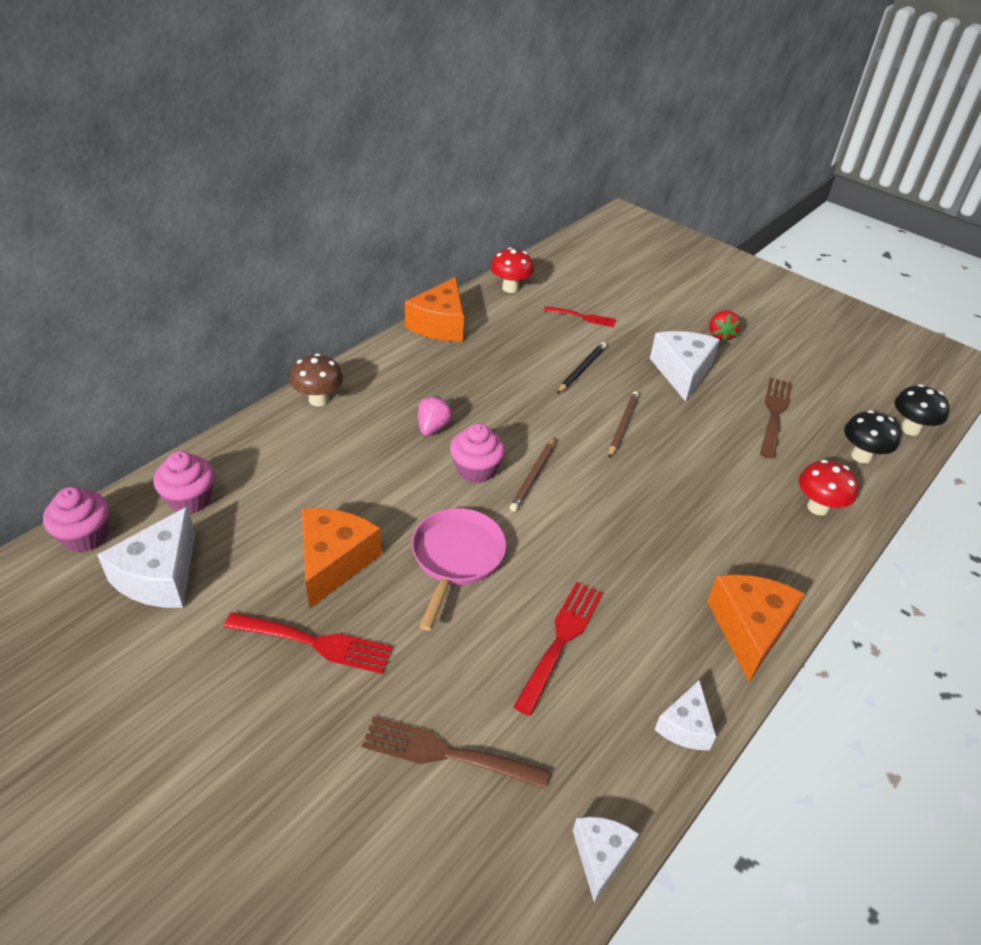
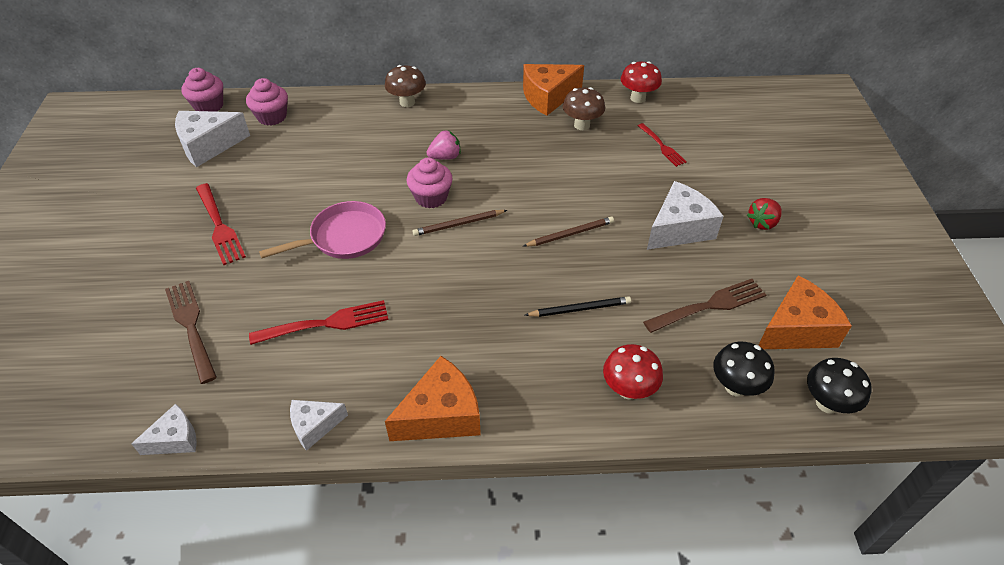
camera: 50 degrees right, 5 degrees up
orange cheese [302,508,382,608] -> orange cheese moved to [759,275,852,349]
black pencil [557,342,607,394] -> black pencil moved to [525,296,631,317]
none -> brown mushroom [563,87,605,130]

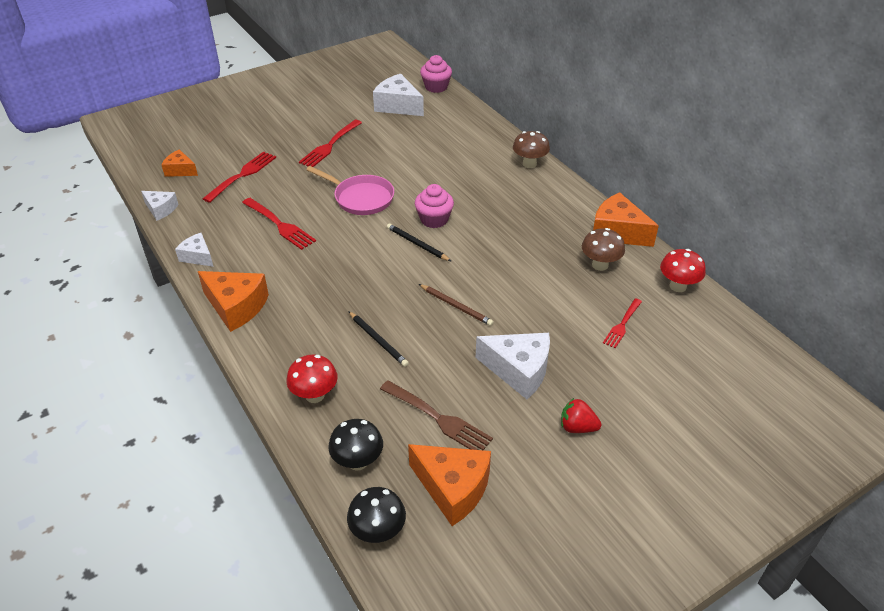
camera: 60 degrees right, 5 degrees down
brown fork [165,281,217,384] -> red fork [203,151,276,203]
pink cupcake [246,78,288,126] -> none
brown pencil [413,210,507,236] -> black pencil [387,223,451,261]
pink strawberry [426,130,461,160] -> none
none -> orange cheese [161,149,198,177]

